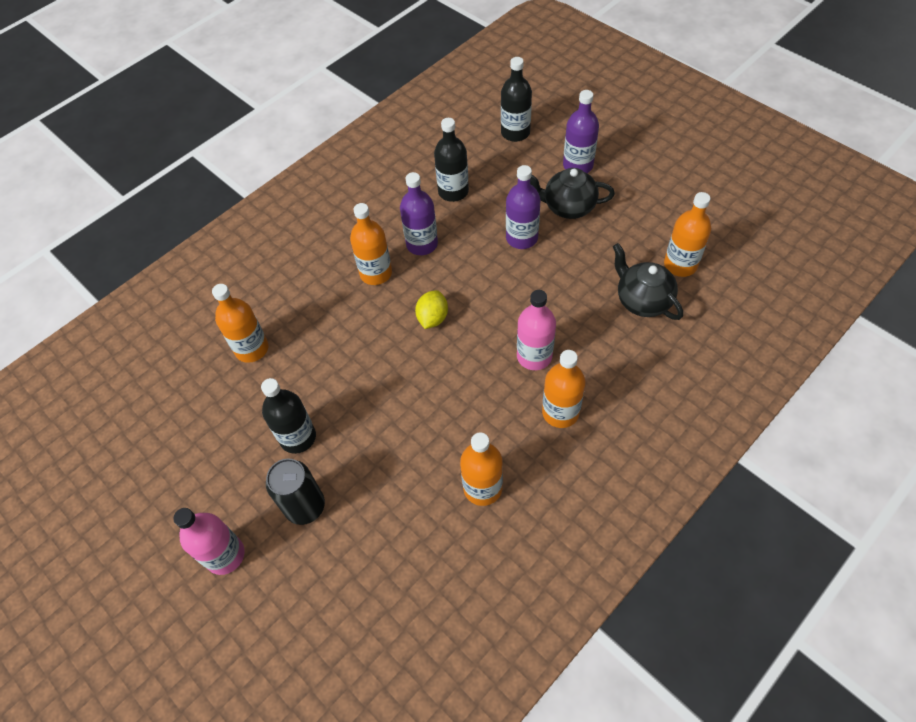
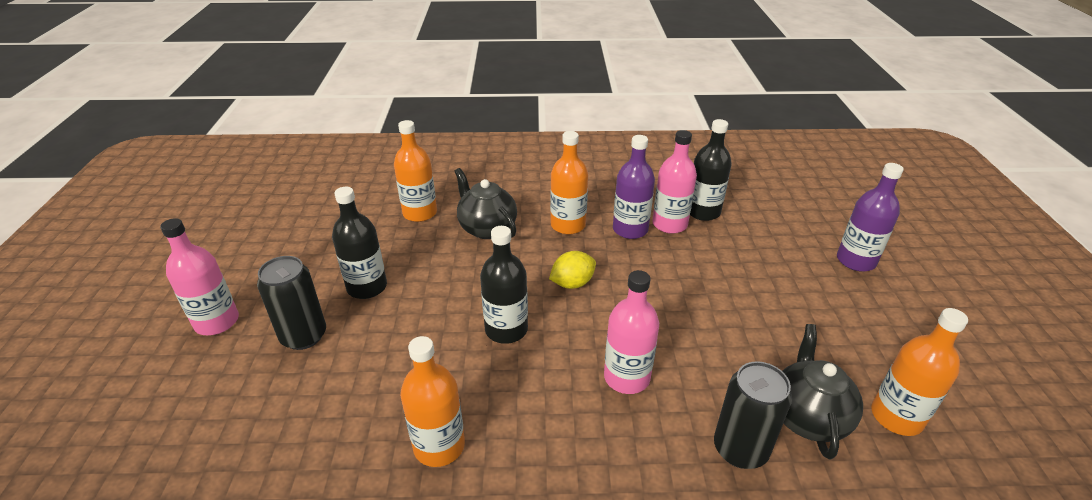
camera: 40 degrees right, 20 degrees down
black bottle [501,57,532,142] -> black bottle moved to [480,226,528,344]
purple bottle [506,165,541,249] -> none
black teapot [530,168,615,219] -> black teapot moved to [455,168,517,239]
orange bottle [542,350,586,428] -> none
none -> pink bottle [652,130,697,234]
none -> black can [714,361,792,469]

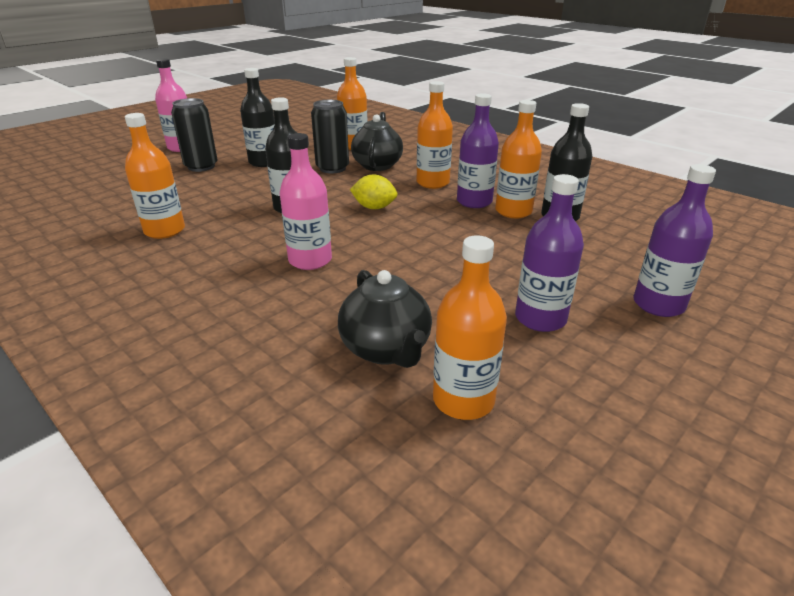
camera: 45 degrees right, 5 degrees down
pink bottle [652,130,697,234] -> orange bottle [495,100,542,218]
black can [714,361,792,469] -> black can moved to [311,100,349,174]
black teapot [782,324,863,460] -> black teapot turned 105 degrees clockwise [338,270,432,368]
none -> purple bottle [515,174,584,332]

